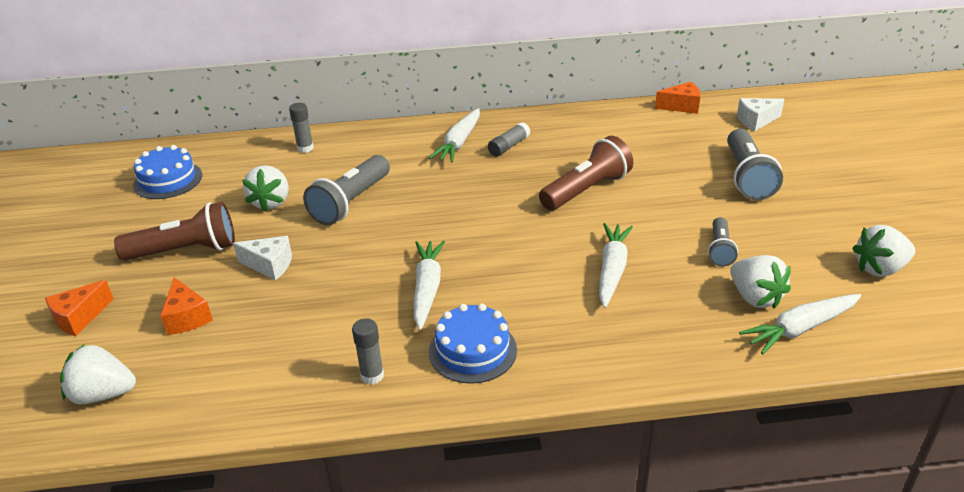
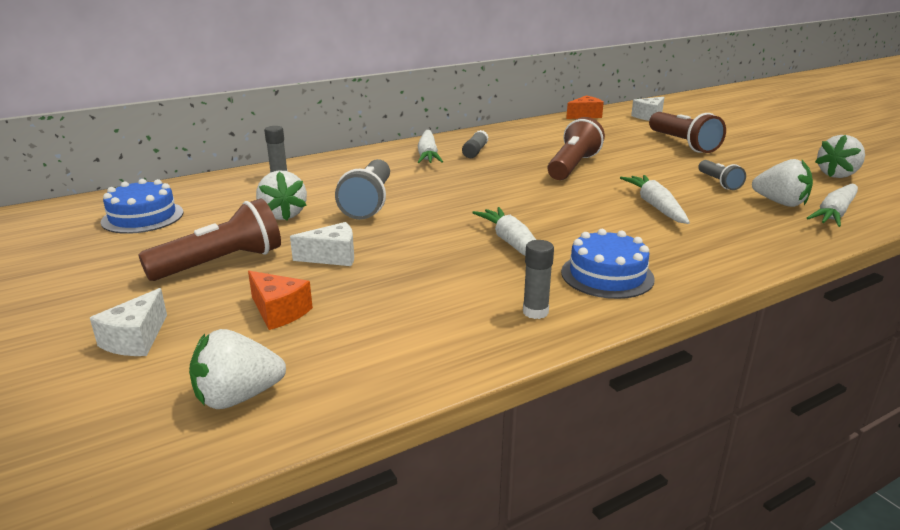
camera: 25 degrees left, 10 degrees down
orange cheese [45,280,114,336] -> white cheese [90,288,167,356]
grey flashlight [727,129,783,200] -> brown flashlight [649,112,726,153]

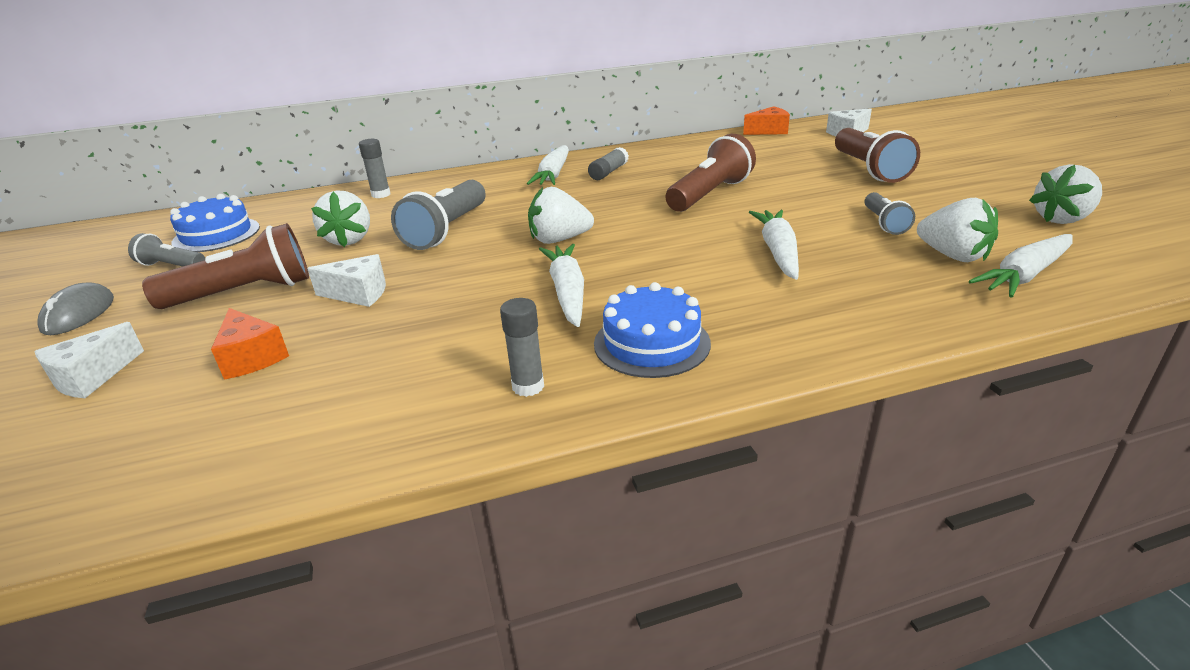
camera: 15 degrees right, 5 degrees up
white strawberry [189,329,286,409] -> white strawberry moved to [528,187,594,244]
none -> grey mouse [37,282,114,335]
none -> grey flashlight [128,233,205,267]

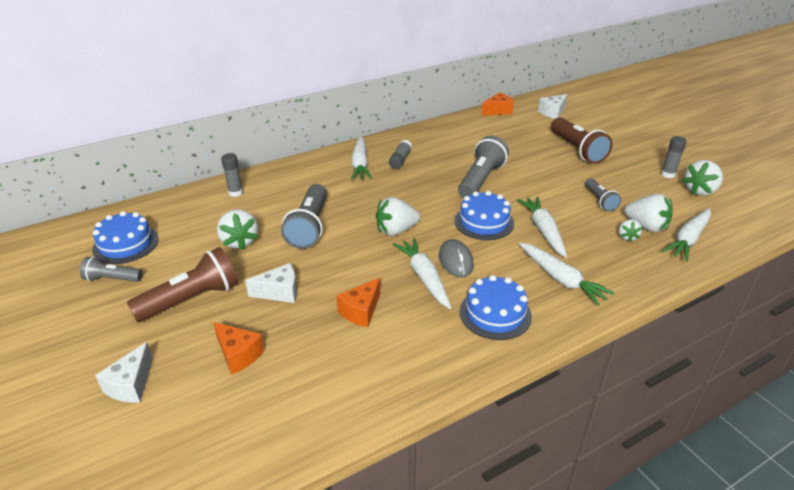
camera: 15 degrees left, 5 degrees up
grey mouse [37,282,114,335] -> grey mouse moved to [439,239,474,277]
grey glue stick [500,298,544,397] -> grey glue stick moved to [661,136,687,178]
brown flashlight [666,134,756,212] -> grey flashlight [458,135,509,198]
none -> orange cheese [336,278,380,327]
none -> blue cake [454,191,514,240]
none -> white carrot [519,243,615,306]
none -> white strawberry [619,219,642,242]

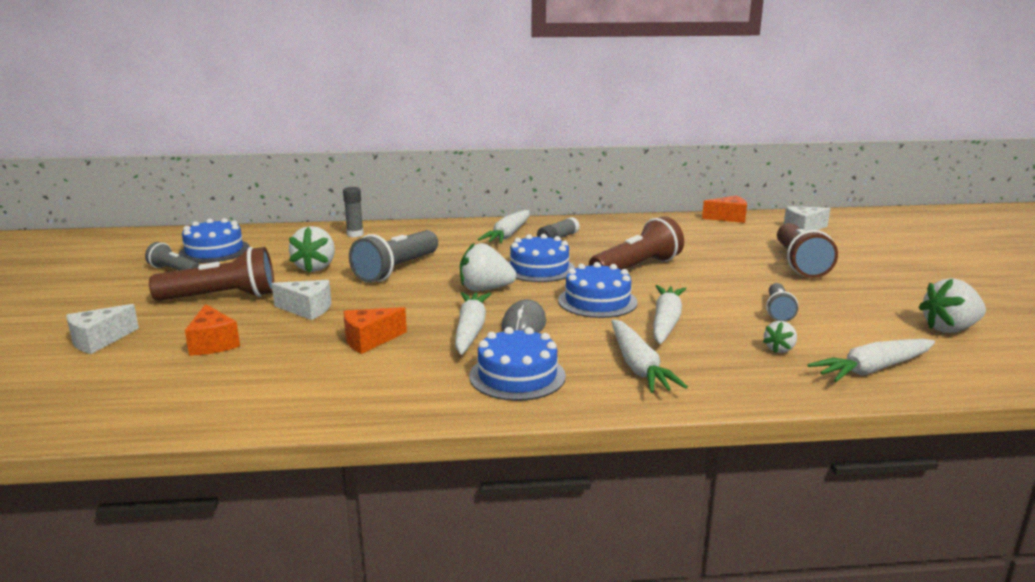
camera: 25 degrees right, 15 degrees down
grey flashlight [458,135,509,198] -> brown flashlight [589,216,684,270]
white strawberry [624,194,673,232] -> none
grey glue stick [661,136,687,178] -> none
none -> blue cake [509,234,575,282]

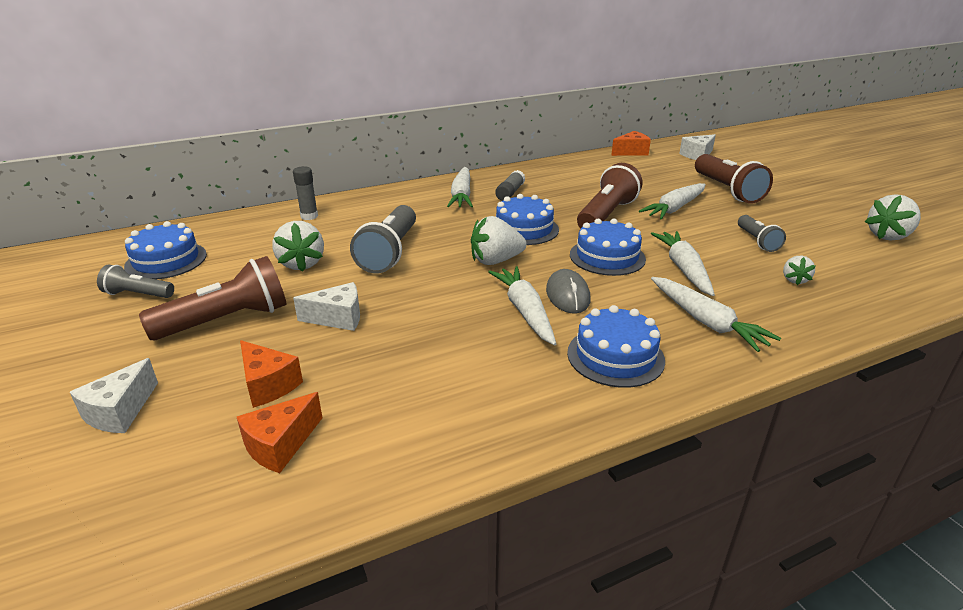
camera: 20 degrees left, 10 degrees up
orange cheese [344,307,407,354] -> orange cheese moved to [237,392,323,473]
white carrot [808,339,935,382] -> white carrot moved to [639,183,706,220]

